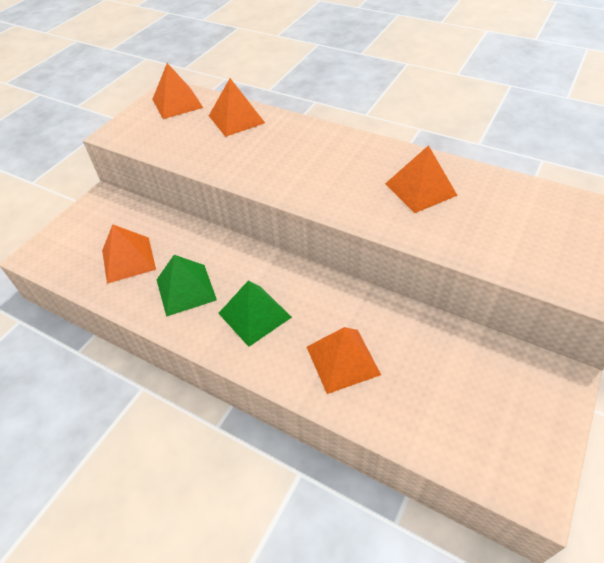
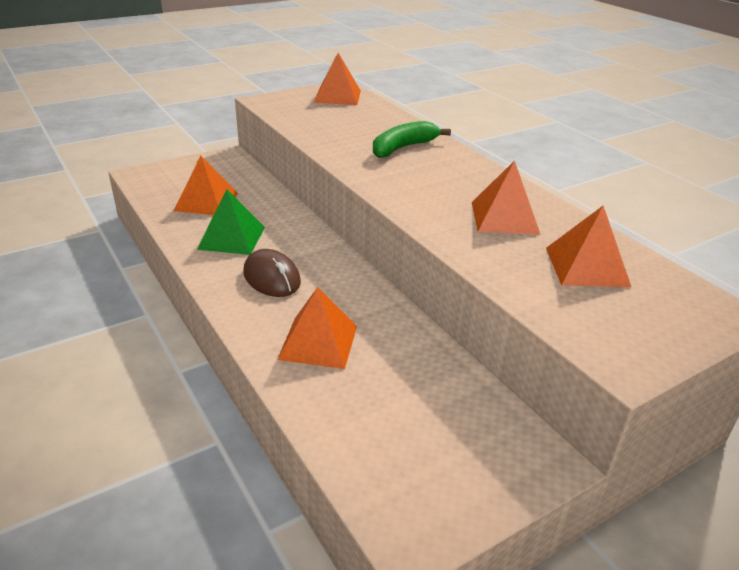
camera: 25 degrees right, 15 degrees down
orange pyramid [209,78,265,137] -> orange pyramid moved to [546,206,631,287]
green pyramid [218,281,292,347] -> brown mouse [243,249,301,297]
none -> green banana [373,121,451,158]

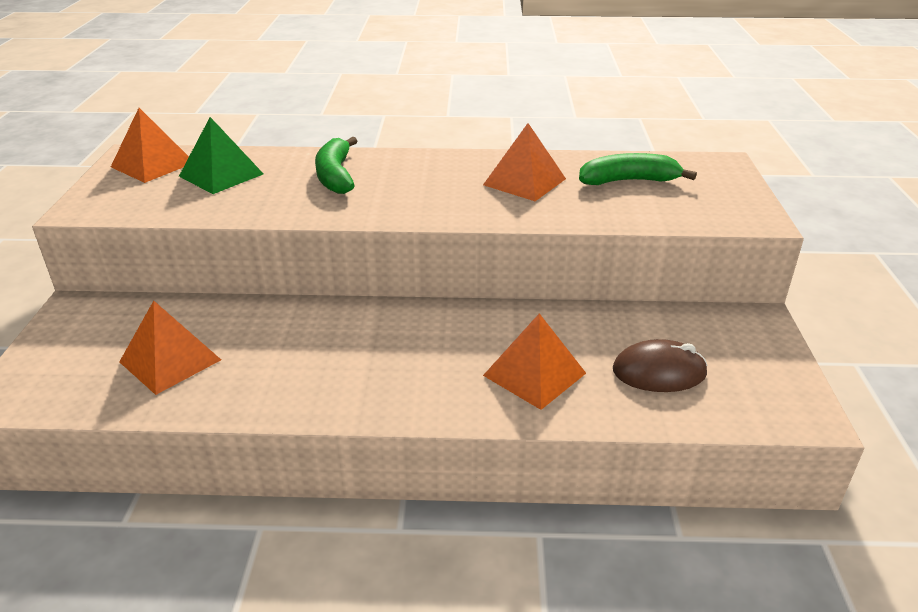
camera: 55 degrees left, 0 degrees up
green pyramid [197,189,265,255] -> green pyramid moved to [179,117,263,194]
brown mouse [243,249,301,297] -> brown mouse moved to [613,339,708,392]
orange pyramid [546,206,631,287] -> green banana [579,153,697,185]

